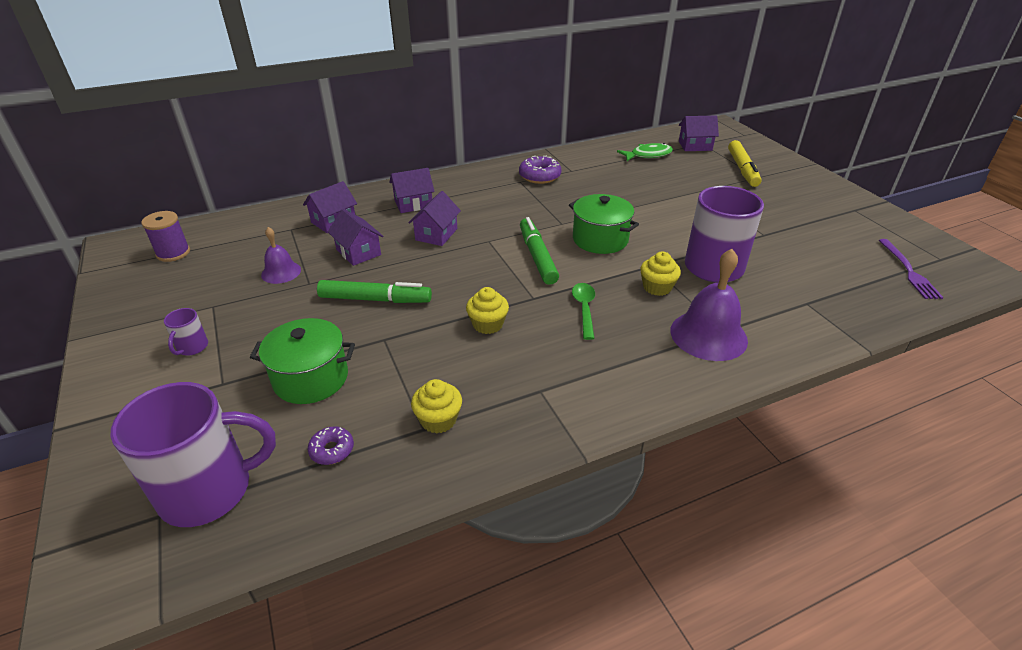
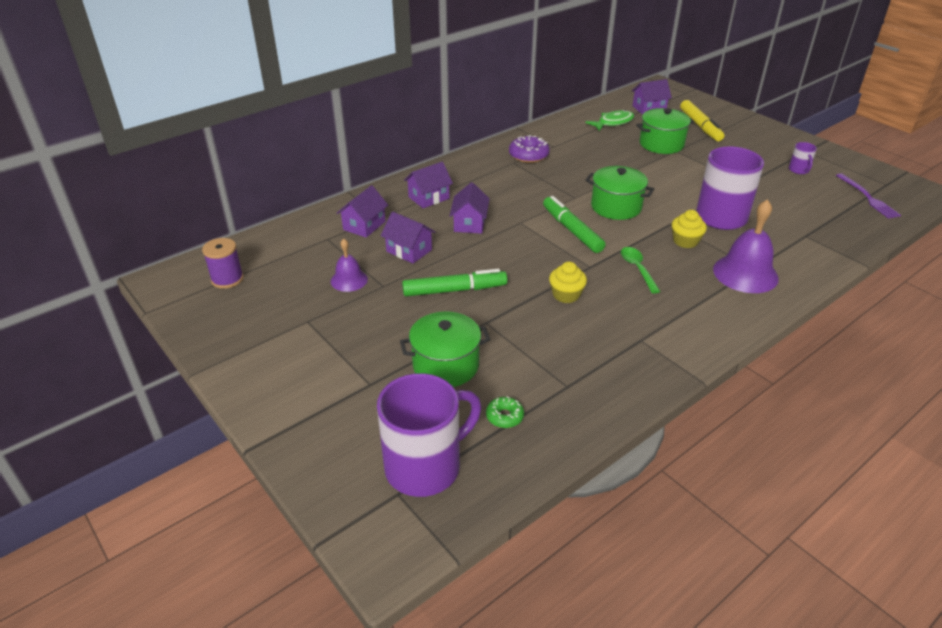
camera: 15 degrees left, 0 degrees up
purple mug [164,308,208,356] -> purple mug moved to [789,142,817,174]
purple donut [308,427,354,465] -> green donut [486,397,524,428]
yellow cupcake [411,379,462,434] -> none
none -> green pot [636,108,694,154]

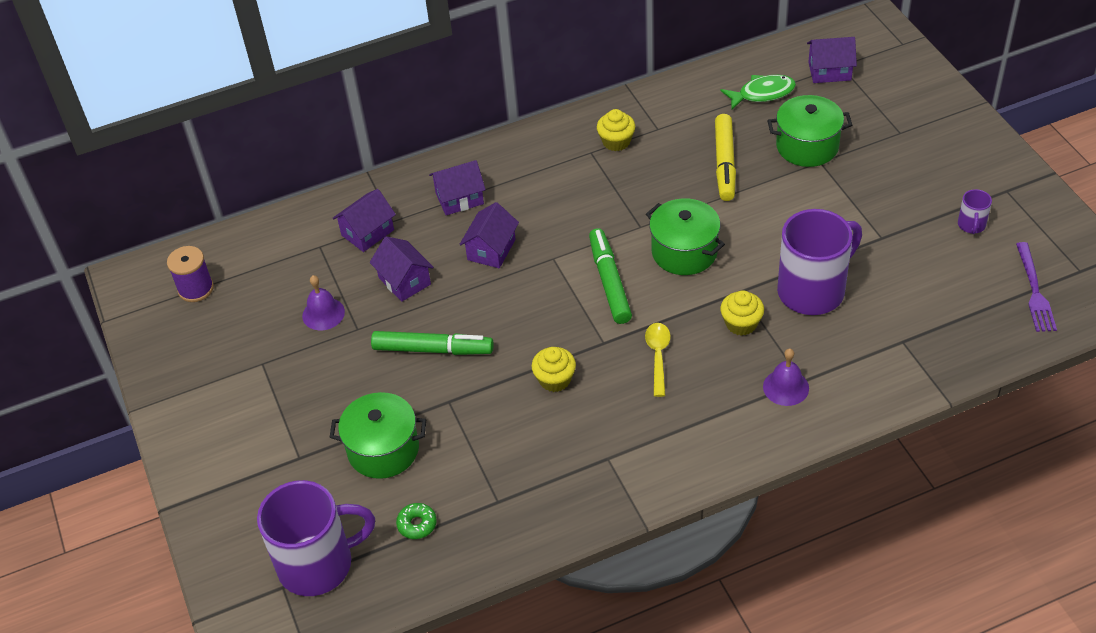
camera: 20 degrees right, 10 degrees up
purple donut [509,135,550,163] -> yellow cupcake [597,109,635,151]
green spoon [621,247,661,294] -> yellow spoon [645,323,671,397]
yellow marker [680,100,724,141] -> yellow marker moved to [715,114,736,201]
purple bell [713,199,779,293] -> purple bell [763,348,809,406], size x0.58

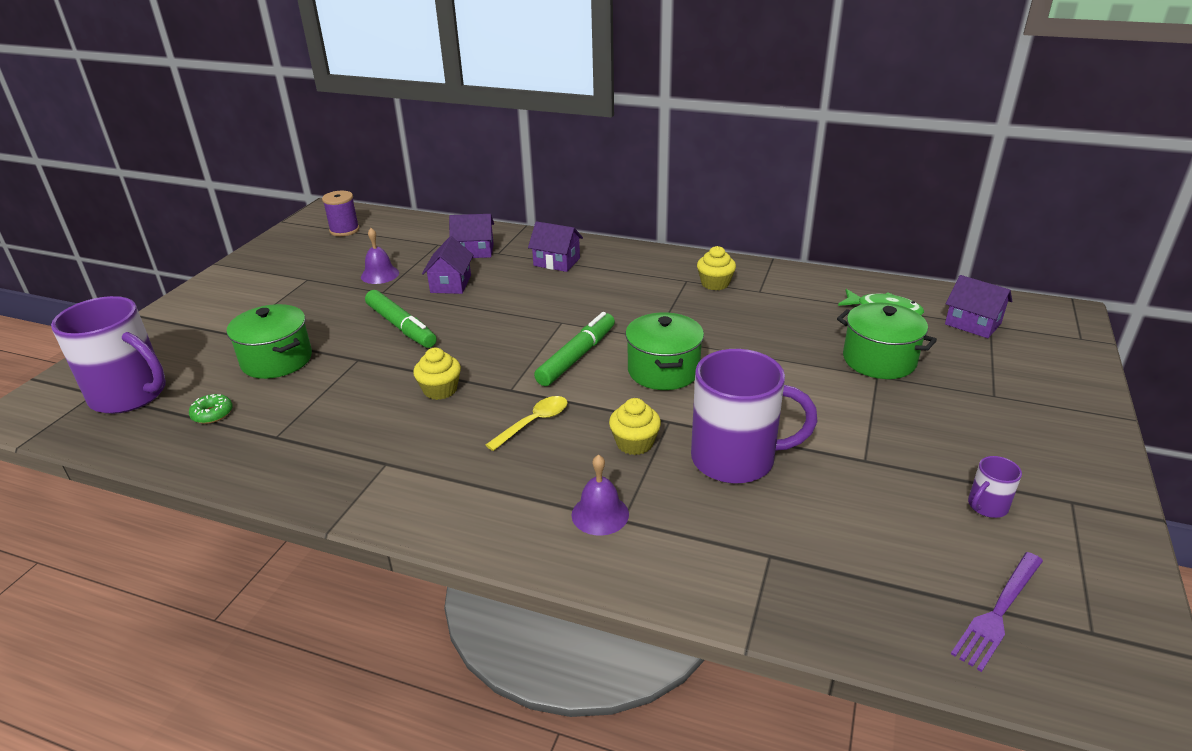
camera: 40 degrees right, 15 degrees down
purple house [460,202,519,268] -> none
yellow marker [715,114,736,201] -> none

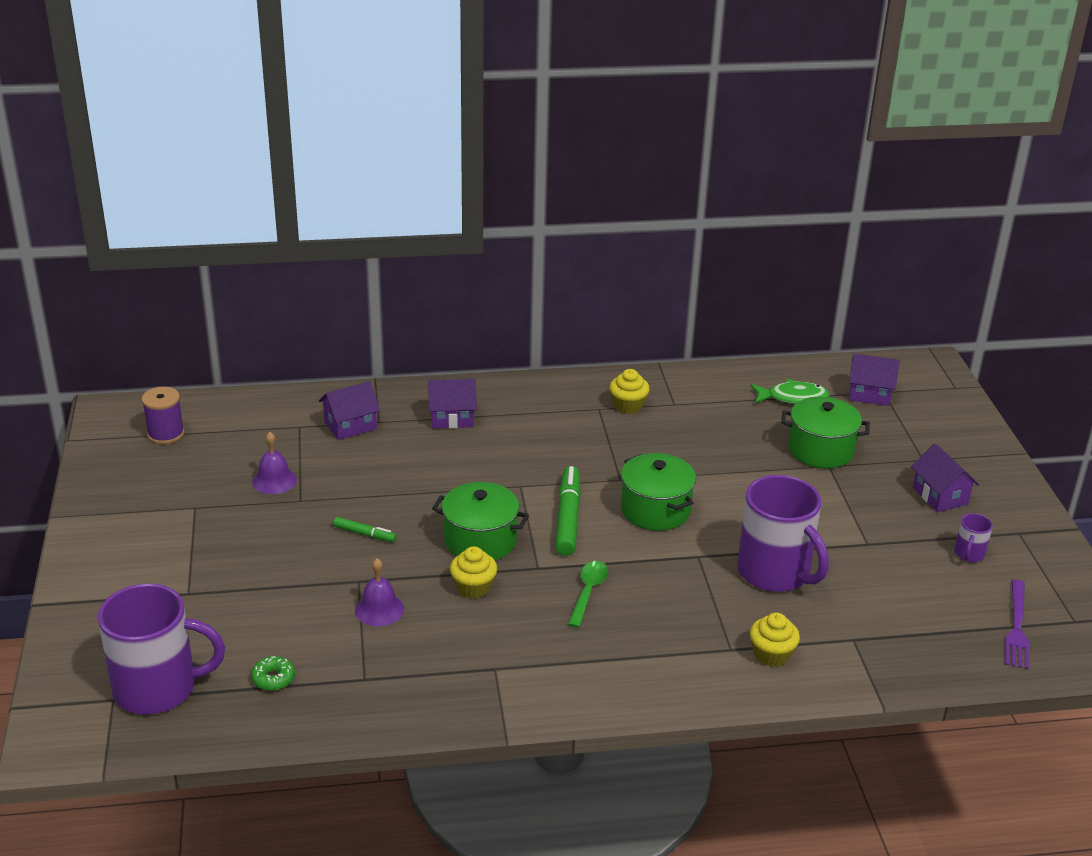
camera: 30 degrees left, 0 degrees up
green pot [227,304,312,379] -> green pot moved to [432,482,529,561]
green marker [365,290,437,348] -> green marker [333,517,397,542], size x0.52
purple house [422,236,473,294] -> purple house moved to [911,443,979,512]
yellow spoon [486,396,567,451] -> green spoon [567,561,608,628]
purple bell [572,454,629,536] -> purple bell moved to [355,558,404,626]
yellow cupcake [609,398,661,455] -> yellow cupcake moved to [750,612,800,667]
purple mug [691,349,818,484] -> purple mug turned 75 degrees clockwise [737,475,829,592]

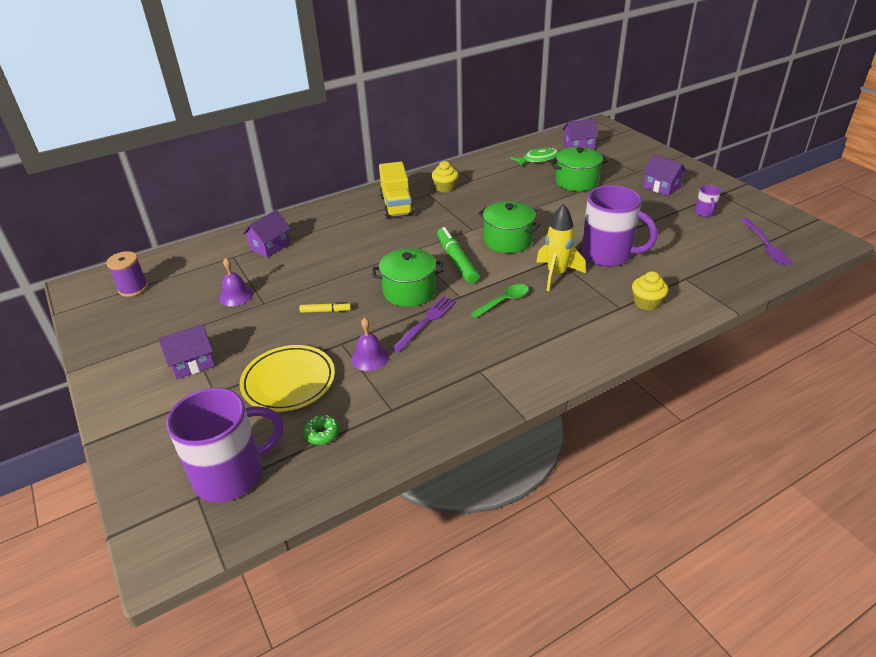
camera: 20 degrees left, 5 degrees up
green marker [333,517,397,542] -> yellow marker [299,302,351,313]
purple house [428,379,477,429] -> purple house moved to [158,324,215,379]
yellow cupcake [450,546,497,599] -> purple fork [392,296,456,352]
green spoon [567,561,608,628] -> green spoon turned 60 degrees clockwise [470,284,529,318]
none -> yellow plate [239,345,335,412]
none -> yellow truck [379,162,414,219]
none -> yellow rocket [536,204,586,291]

